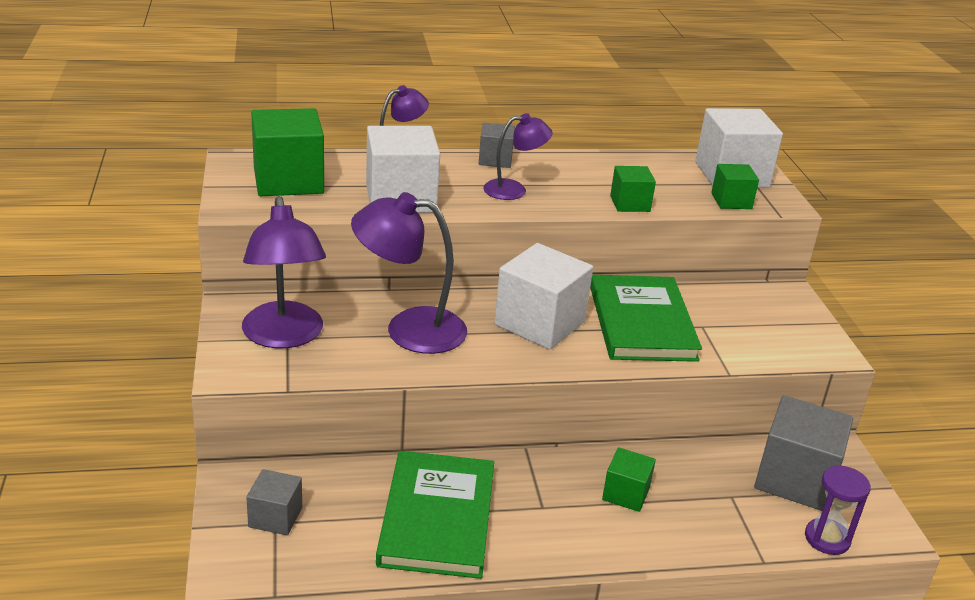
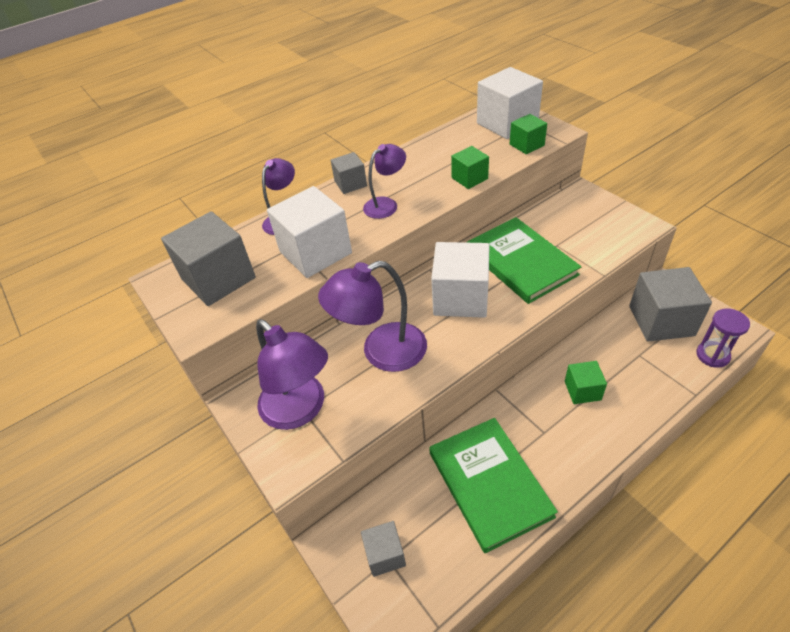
camera: 20 degrees left, 15 degrees up
green cube [251,108,324,196] -> grey cube [161,211,256,306]

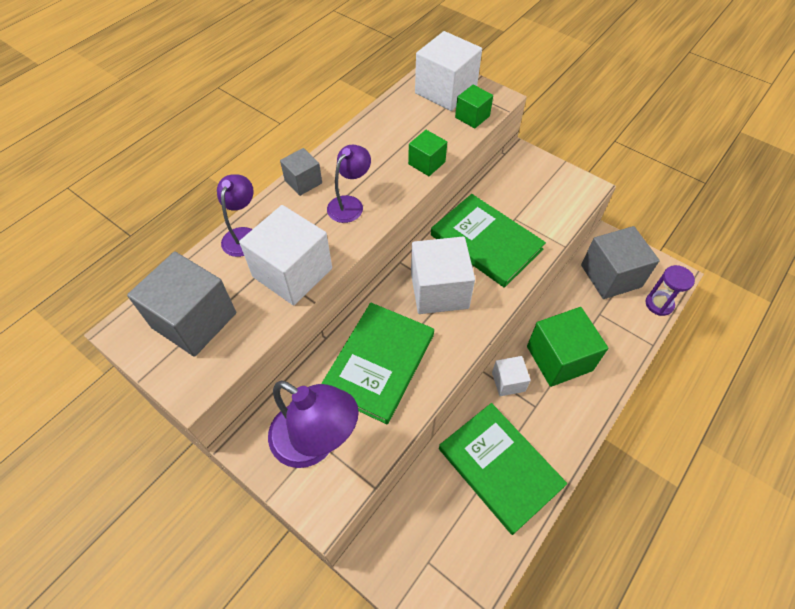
camera: 20 degrees left, 10 degrees up
purple lamp [318,261,427,372] -> green book [321,302,434,424]
grey cube [361,521,406,577] -> none
green cube [565,361,607,404] -> green cube [527,307,608,387], size x1.86
none -> white cube [492,356,531,396]

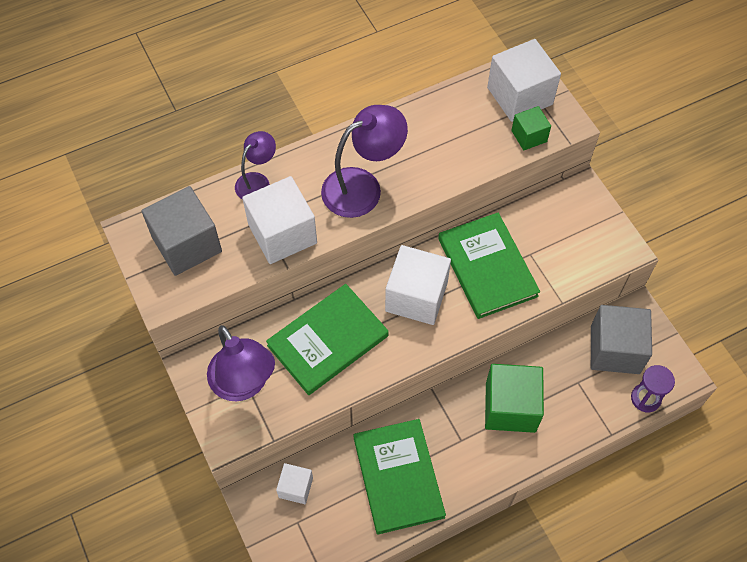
camera: 25 degrees right, 5 degrees up
grey cube [280,148,322,196] -> none
purple lamp [327,145,371,223] -> purple lamp [321,105,408,218], size x1.69
green cube [408,130,447,176] -> none
white cube [492,356,531,396] -> white cube moved to [276,463,313,504]

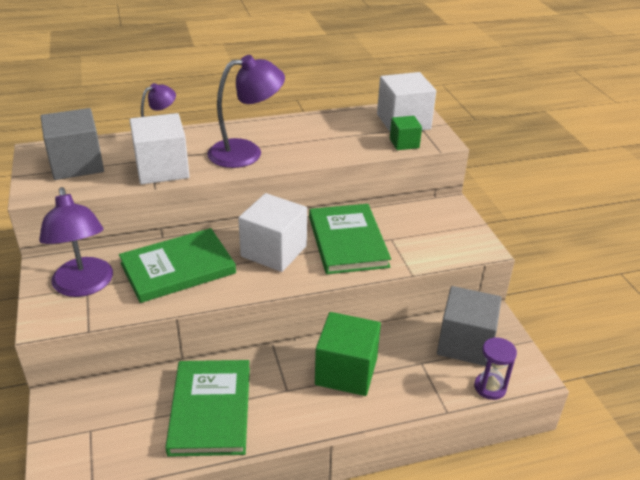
camera: 10 degrees right, 25 degrees down
white cube [276,463,313,504] -> none

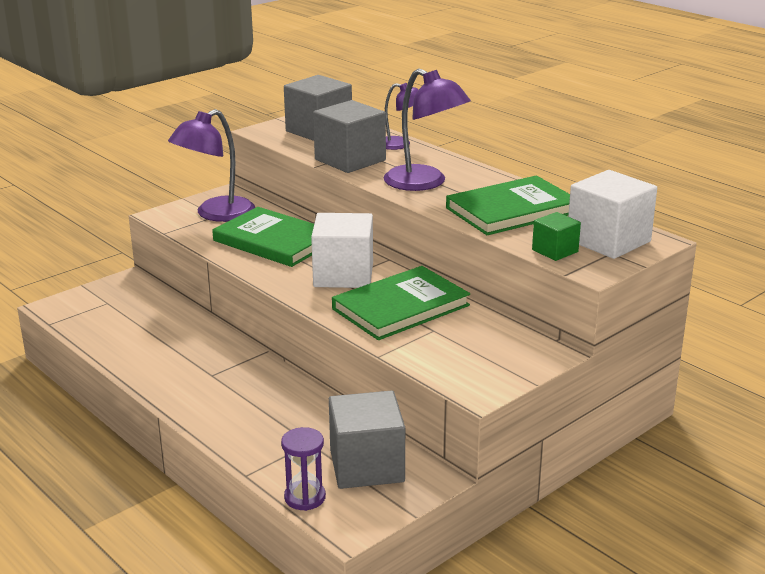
camera: 65 degrees right, 10 degrees down
white cube [130,113,190,184] -> grey cube [313,100,386,173]
green book [165,360,250,457] -> green book moved to [446,175,570,235]
green cube [315,312,381,396] -> none

